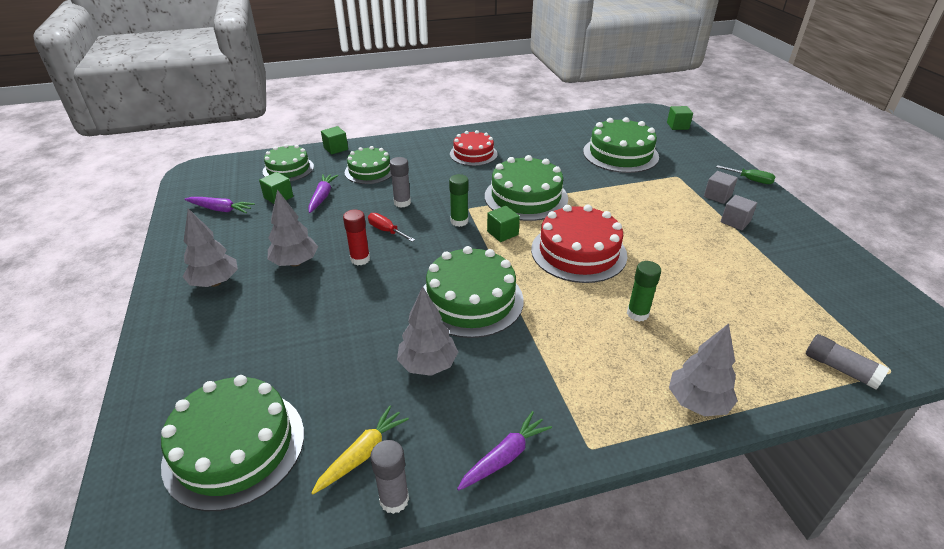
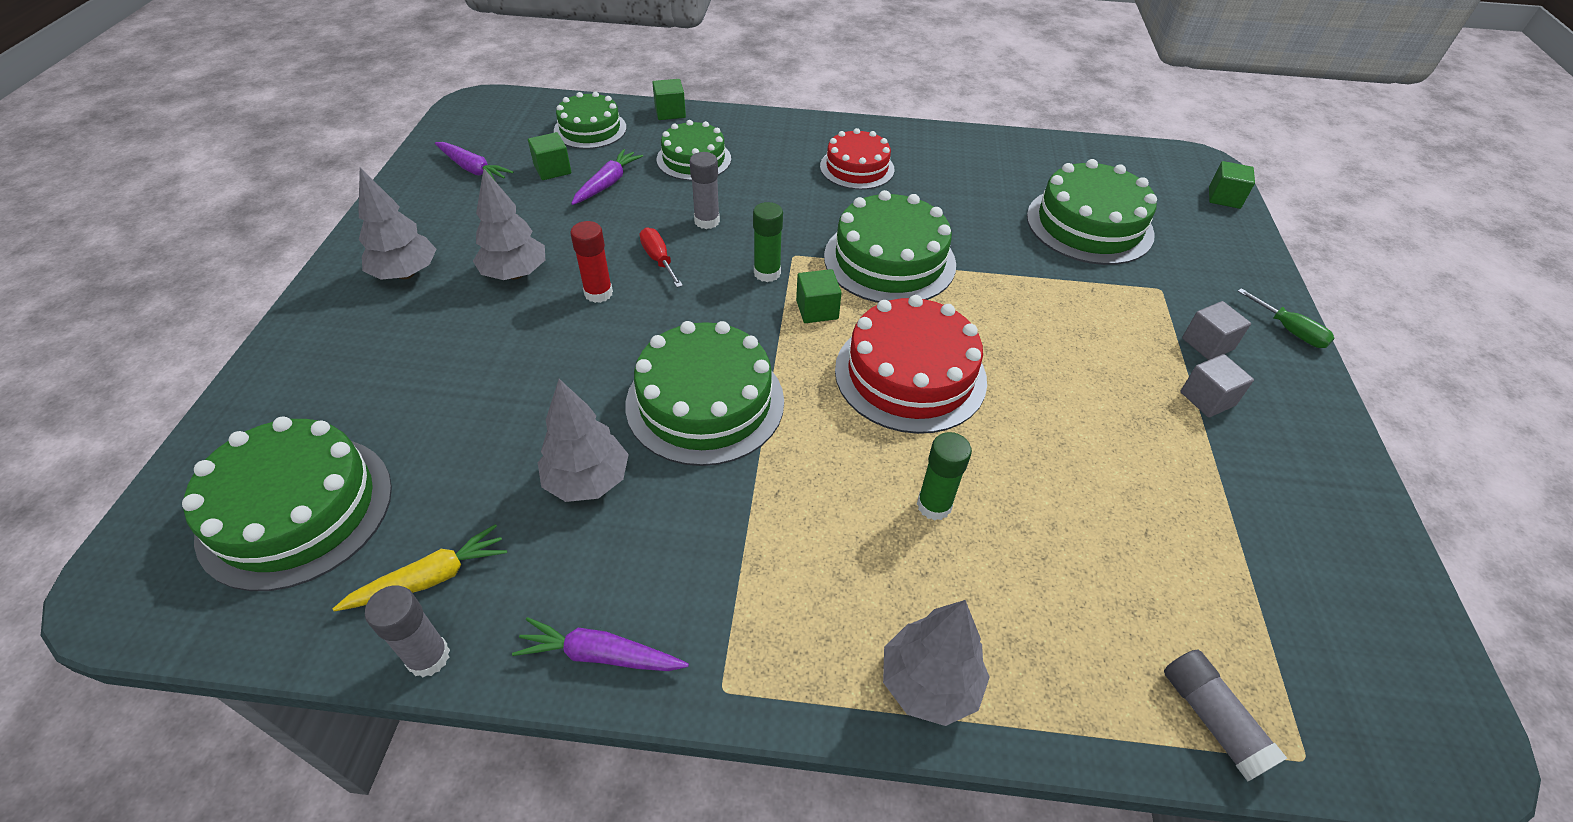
camera: 20 degrees right, 10 degrees up
purple carrot [457,411,552,491] -> purple carrot turned 150 degrees counterclockwise [512,617,689,671]

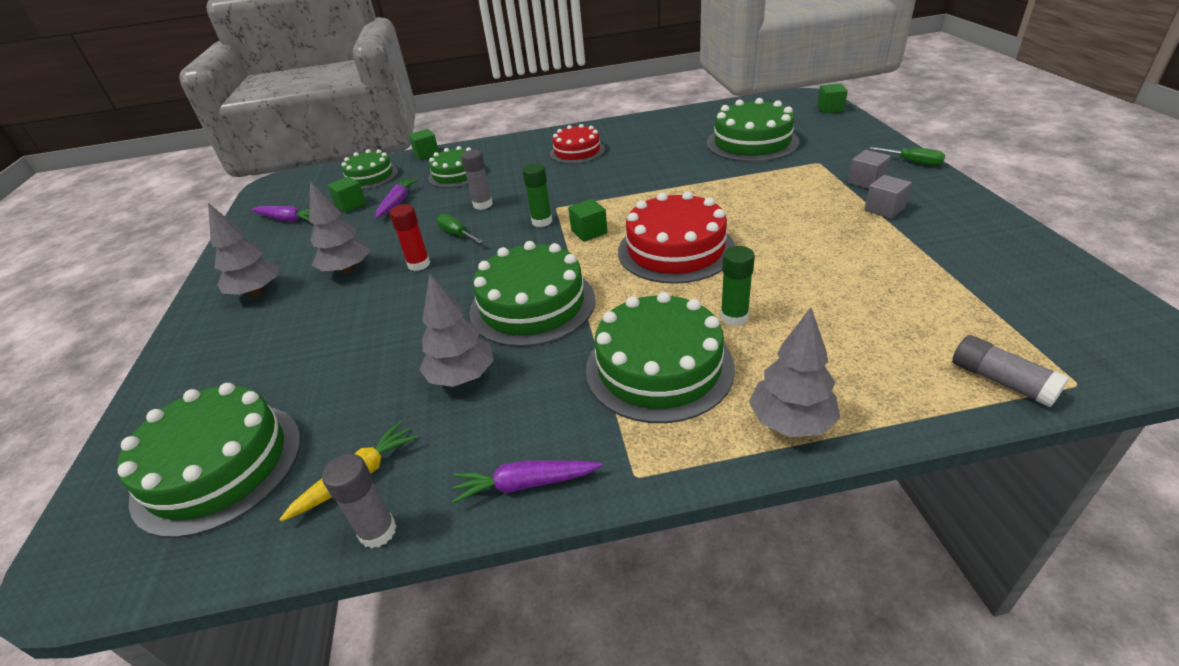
camera: 10 degrees left, 10 degrees down
red screwdriver [640,227,683,288] -> green screwdriver [437,214,483,244]
green cake [824,190,956,303] -> green cake moved to [586,292,735,423]

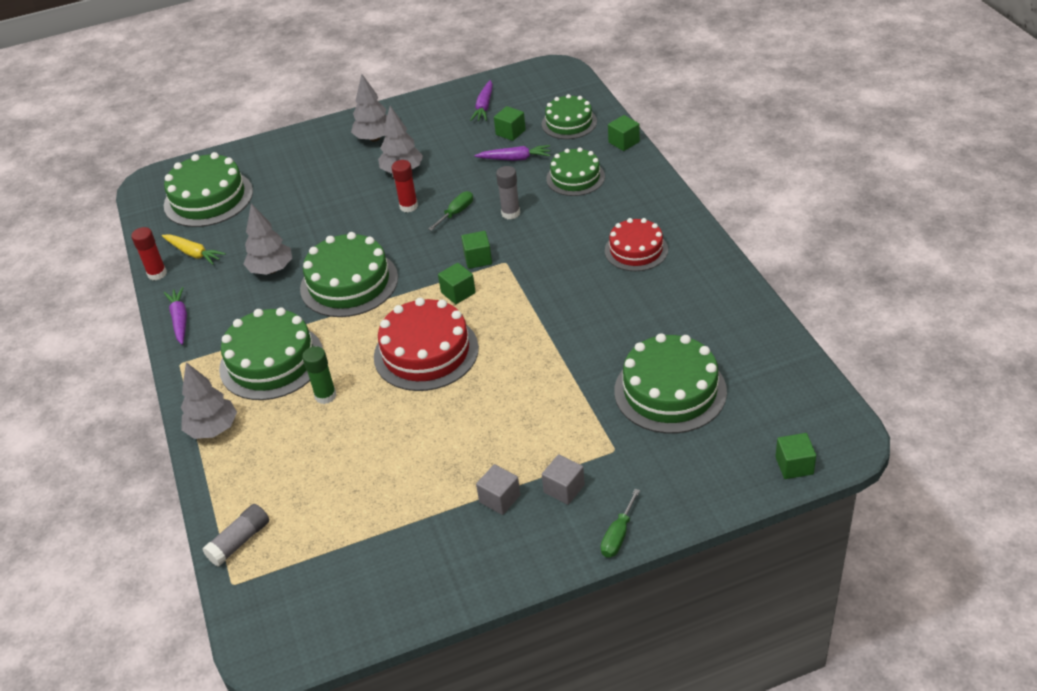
camera: 80 degrees right, 5 degrees up
grey glue stick [322,453,396,549] -> red glue stick [131,227,167,280]
green glue stick [522,163,552,227] -> green cube [461,231,492,269]

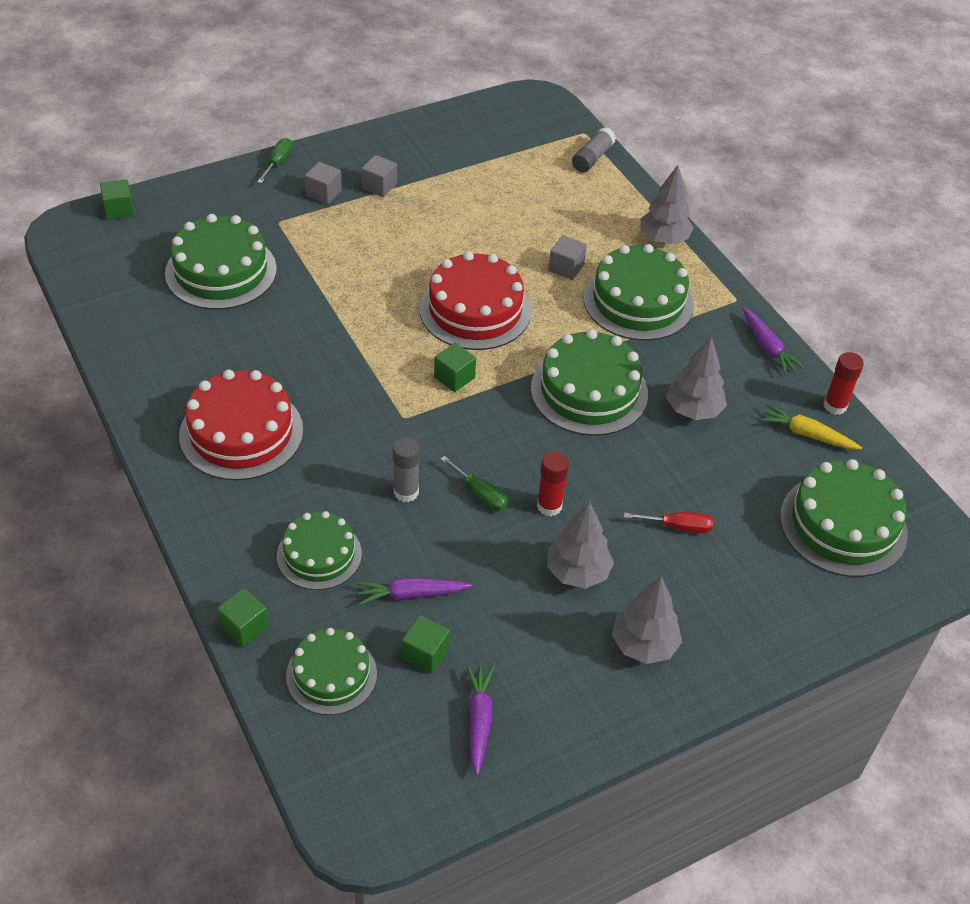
camera: 165 degrees right, 5 degrees up
green glue stick [302,346,337,404] -> grey cube [548,235,587,280]
green screwdriver [429,191,473,231] -> green screwdriver turned 75 degrees counterclockwise [441,456,508,511]
green cube [461,231,492,269] -> none
red cake [605,218,668,271] -> red cake [179,370,303,480], size x1.56
none -> red screwdriver [624,512,713,533]

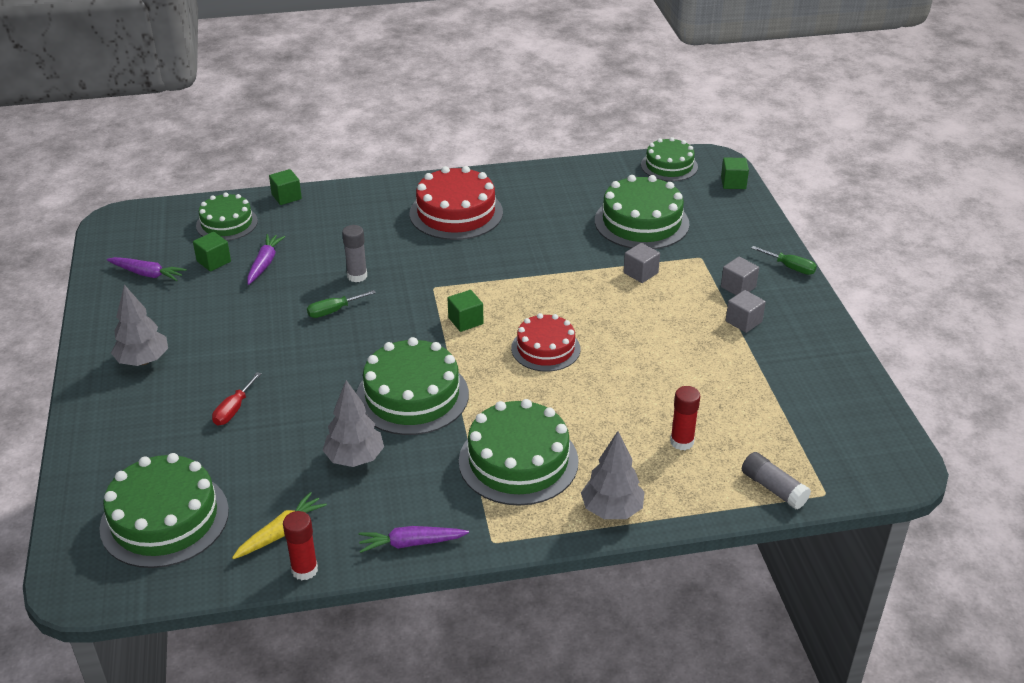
camera: 110 degrees right, 10 degrees down
green cake [277,511,362,590] -> green cake moved to [641,137,698,181]
red cake [419,251,531,350] -> red cake [511,313,580,372], size x0.64
red glue stick [537,452,569,516] -> red glue stick moved to [670,386,700,450]
grey tree [547,501,614,589] -> none
grey cube [548,235,587,280] -> grey cube moved to [623,243,660,283]

